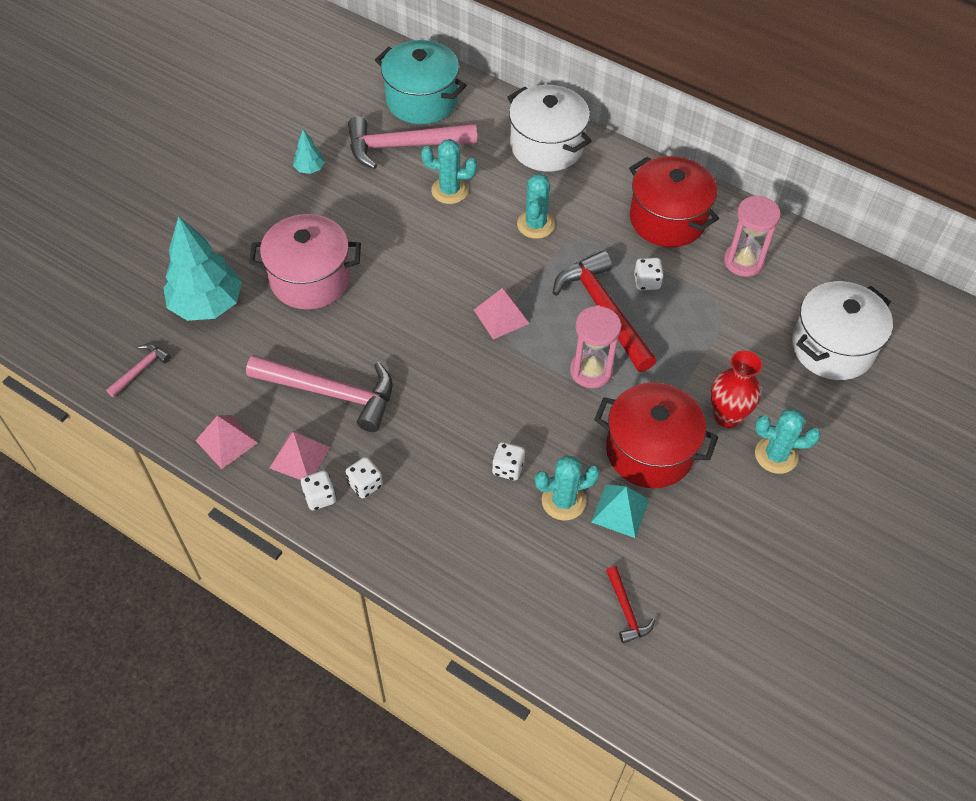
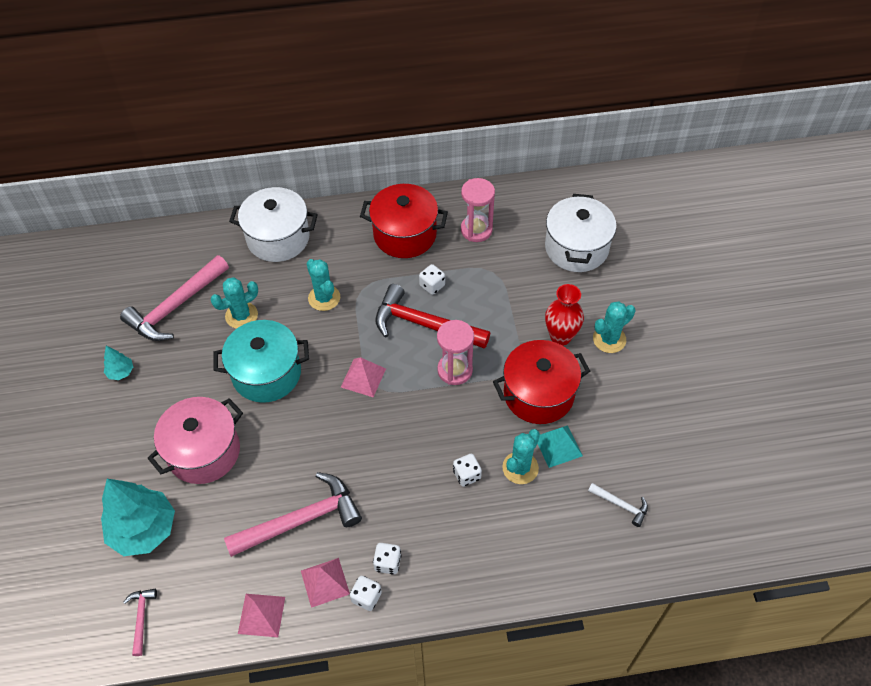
camera: 40 degrees left, 0 degrees up
turquoise pot [375,40,467,124] -> turquoise pot moved to [213,320,309,403]
red hammer [606,566,655,643] -> white hammer [588,483,648,527]

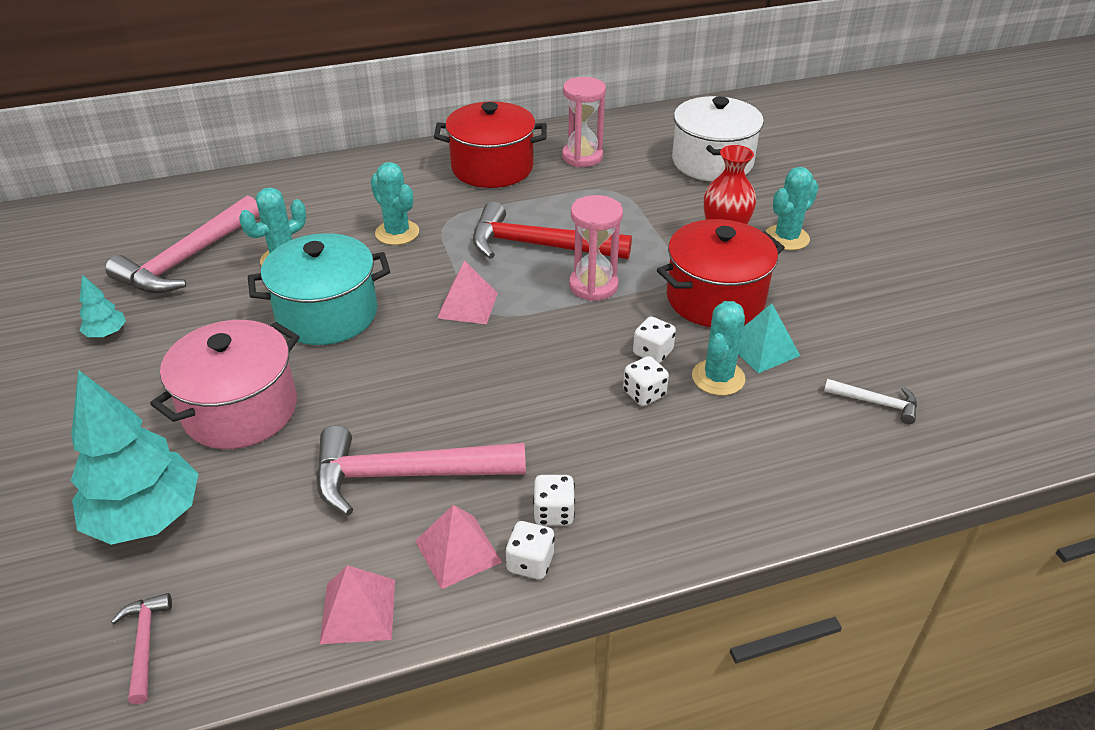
camera: 10 degrees left, 15 degrees down
pink hammer [224,472,362,557] -> pink hammer turned 150 degrees counterclockwise [316,426,526,516]
white pot [229,187,318,262] -> none
white dice [419,264,445,295] -> white dice moved to [633,316,676,363]

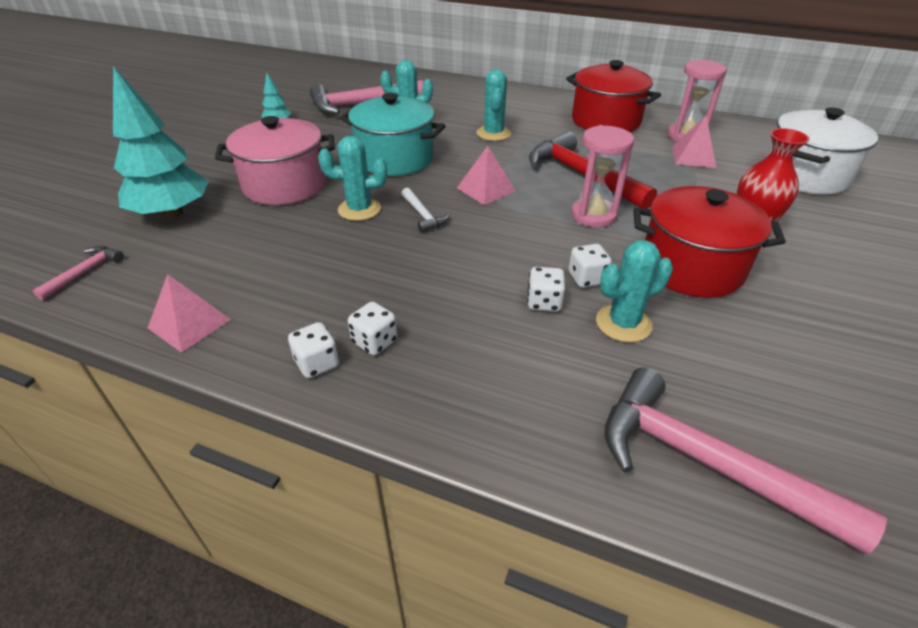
camera: 40 degrees right, 0 degrees up
pink hammer [316,426,526,516] -> pink hammer moved to [604,367,887,554]
pink pyramid [415,505,502,589] -> pink pyramid moved to [672,116,716,168]
turquoise pyramid [738,303,800,373] -> none
turquoise cactus [766,167,819,250] -> turquoise cactus moved to [318,136,387,221]
white hammer [824,379,917,424] -> white hammer moved to [401,187,450,233]

